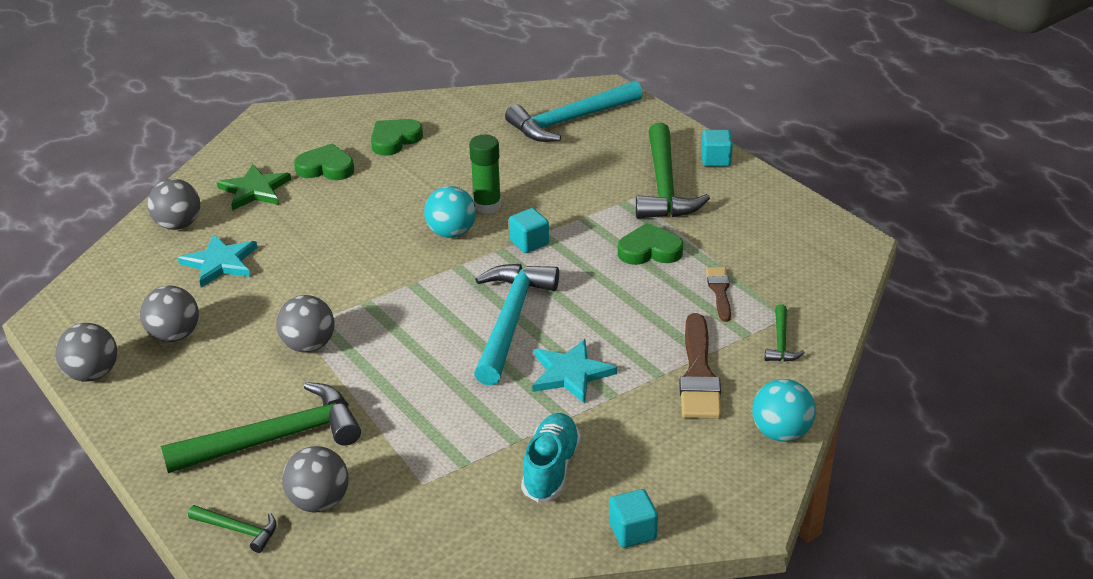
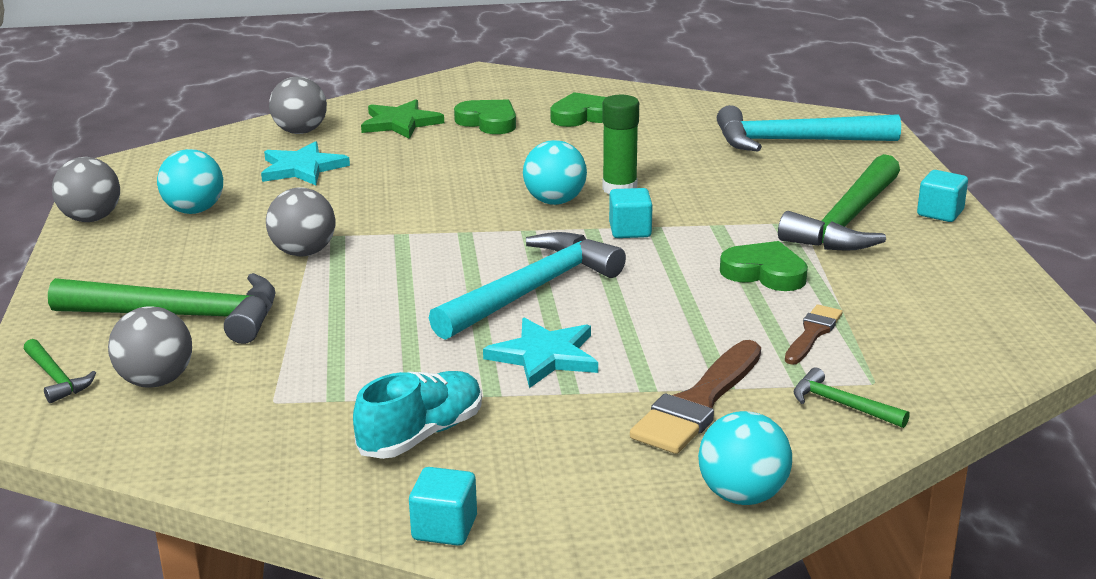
camera: 30 degrees right, 10 degrees down
grey ball [140,286,199,342] -> turquoise ball [157,149,223,214]
green hammer [765,304,805,362] -> green hammer turned 90 degrees clockwise [794,367,910,428]

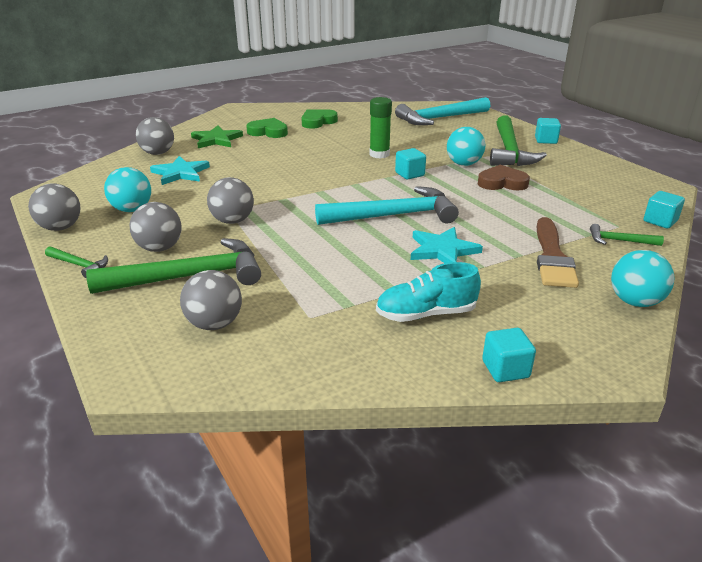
camera: 25 degrees left, 5 degrees up
green hammer [24,339,96,403] -> green hammer moved to [45,246,108,279]
turquoise shoe [353,371,482,459] -> turquoise shoe turned 120 degrees counterclockwise [376,262,481,322]
turquoise hammer [429,232,626,340] -> turquoise hammer turned 60 degrees clockwise [315,186,459,225]
turquoise ball [523,140,587,205] -> turquoise ball moved to [447,127,485,166]
green heart [720,241,808,291] -> brown heart [478,165,530,190]
brown brush [785,305,843,365] -> none
none -> grey ball [129,202,182,252]
none -> turquoise cube [644,191,685,229]

